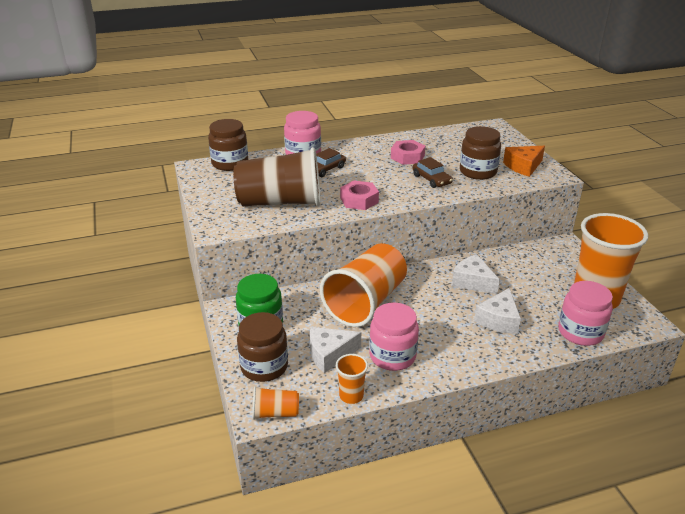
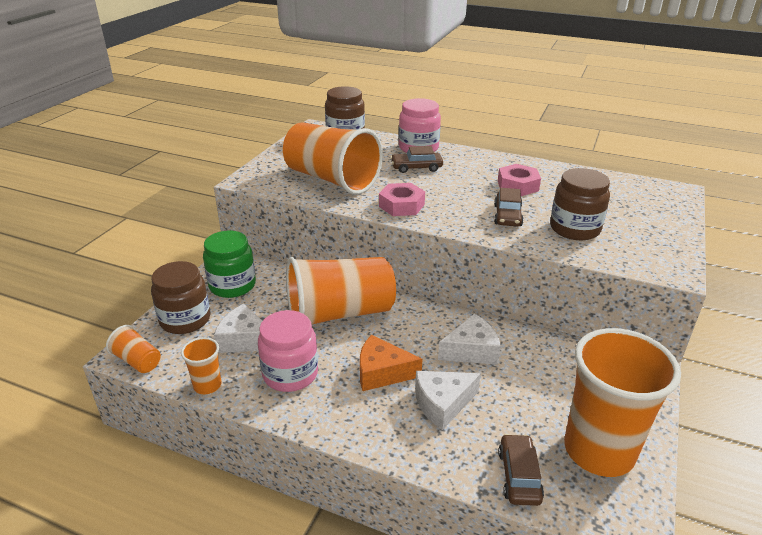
camera: 40 degrees right, 0 degrees up
brown cup [233,147,321,206] -> orange cup [283,122,383,195]
white cheese [452,255,500,294] -> white cheese turned 75 degrees clockwise [438,314,501,365]
orange cheese [503,146,545,177] -> orange cheese moved to [360,335,423,391]
pink jar [558,281,613,346] -> brown car [498,434,544,506]

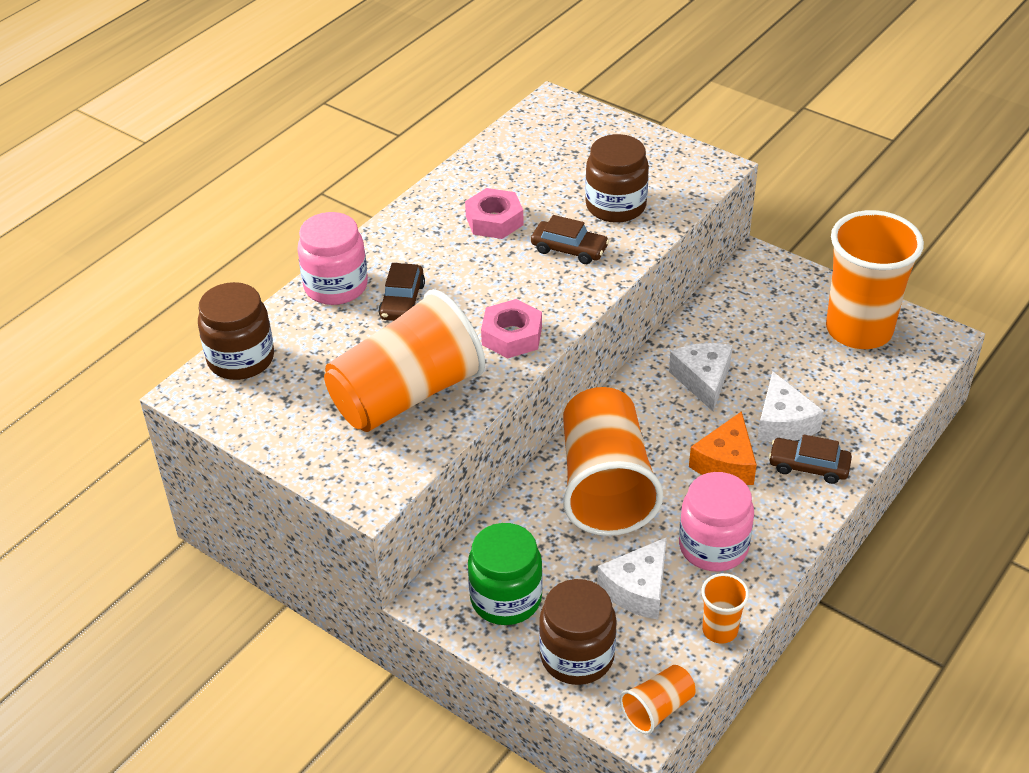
camera: 75 degrees left, 10 degrees up
brown car [498,434,544,506] -> brown car moved to [769,434,852,484]

